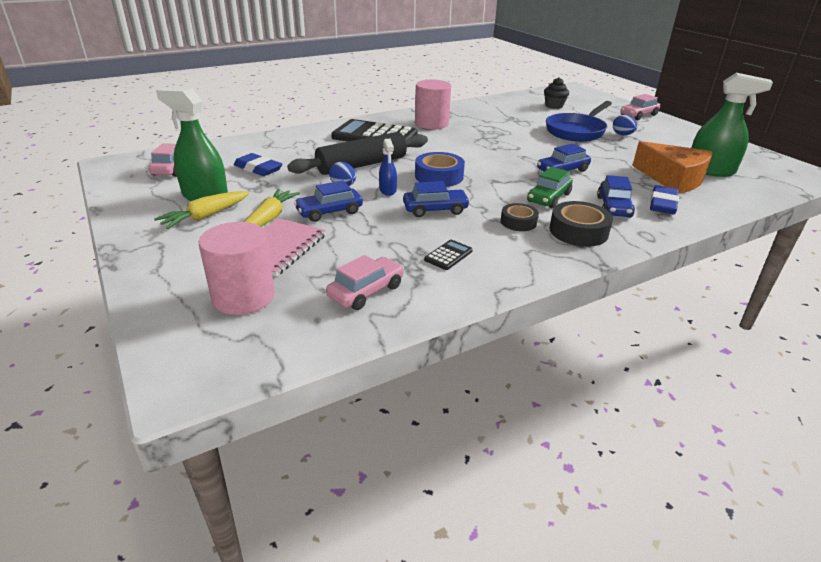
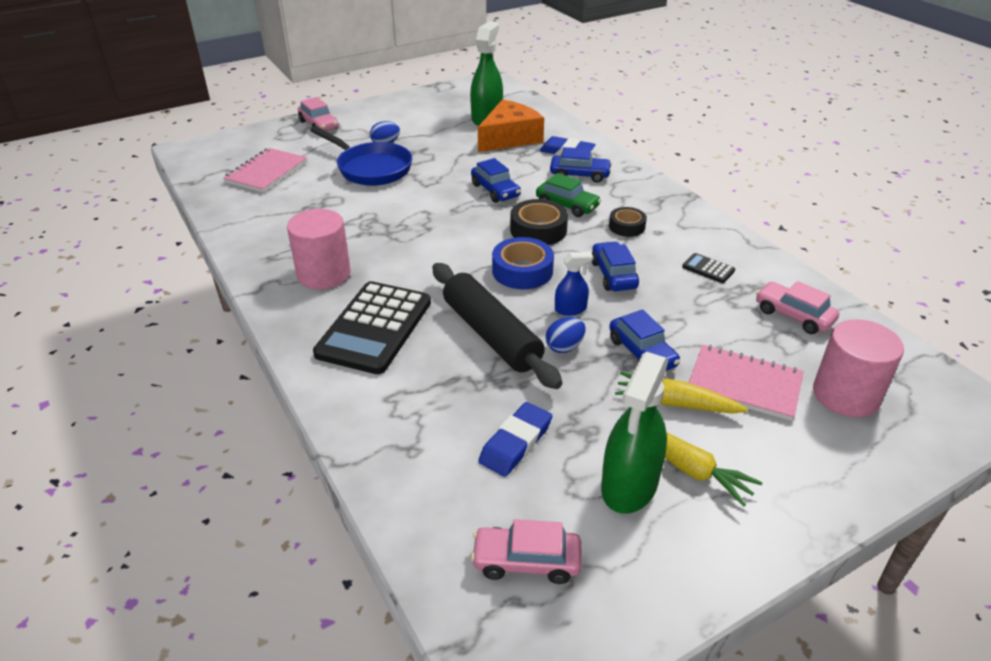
camera: 90 degrees left, 5 degrees up
black cupcake [544,77,569,109] -> pink notebook [223,148,307,193]
black tape [549,201,613,247] -> black tape moved to [510,199,568,245]

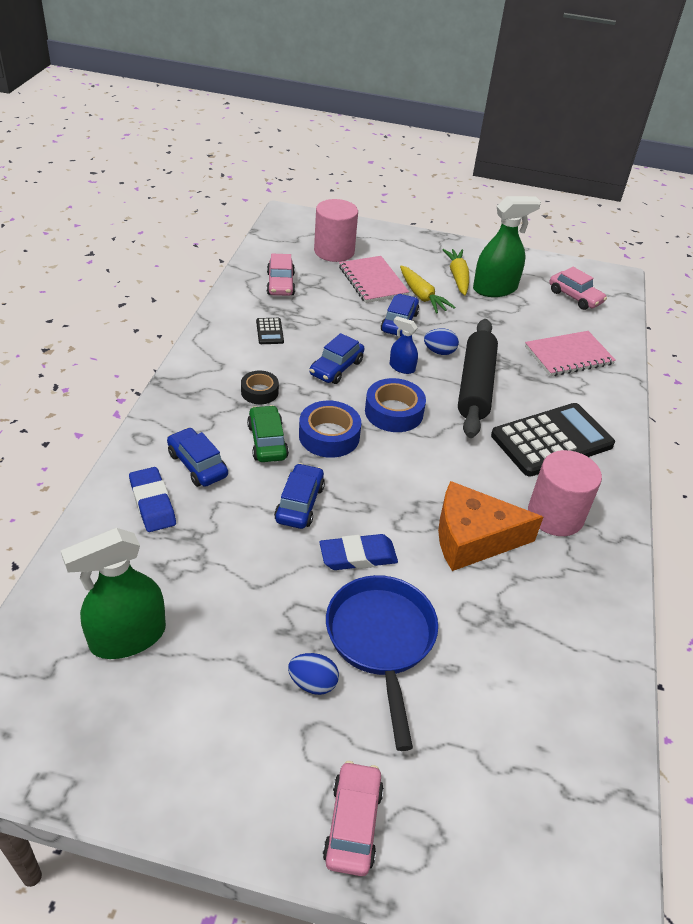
camera: 140 degrees left, 5 degrees up
pink notebook [223,148,307,193] -> pink notebook moved to [525,331,616,376]
orange cheese [478,99,544,152] -> orange cheese moved to [438,481,543,571]
blue eraser [478,402,552,477] -> blue eraser moved to [319,534,398,570]
black tape [510,199,568,245] -> blue tape [299,401,361,458]

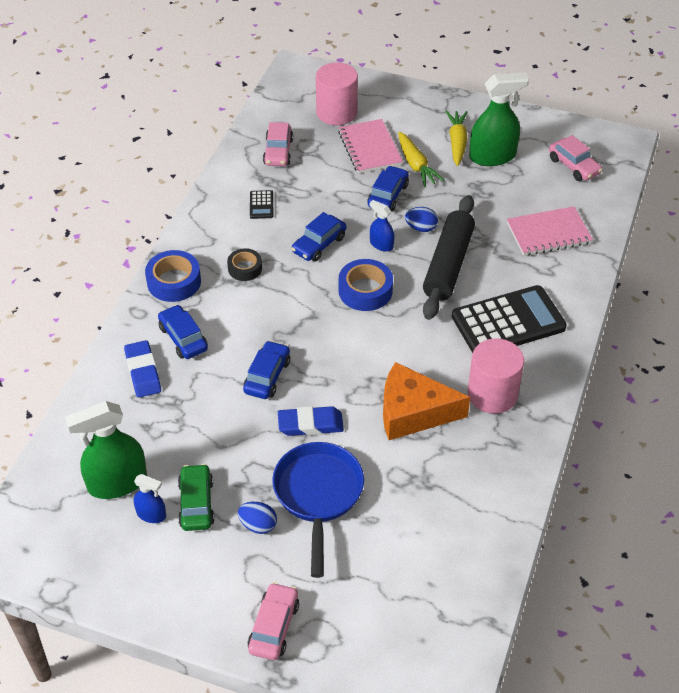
camera: 10 degrees right, 5 degrees up
green car [247,405,289,462] -> green car moved to [178,464,215,531]
blue tape [299,401,361,458] -> blue tape moved to [145,250,201,302]
none -> blue spray bottle [134,474,166,523]

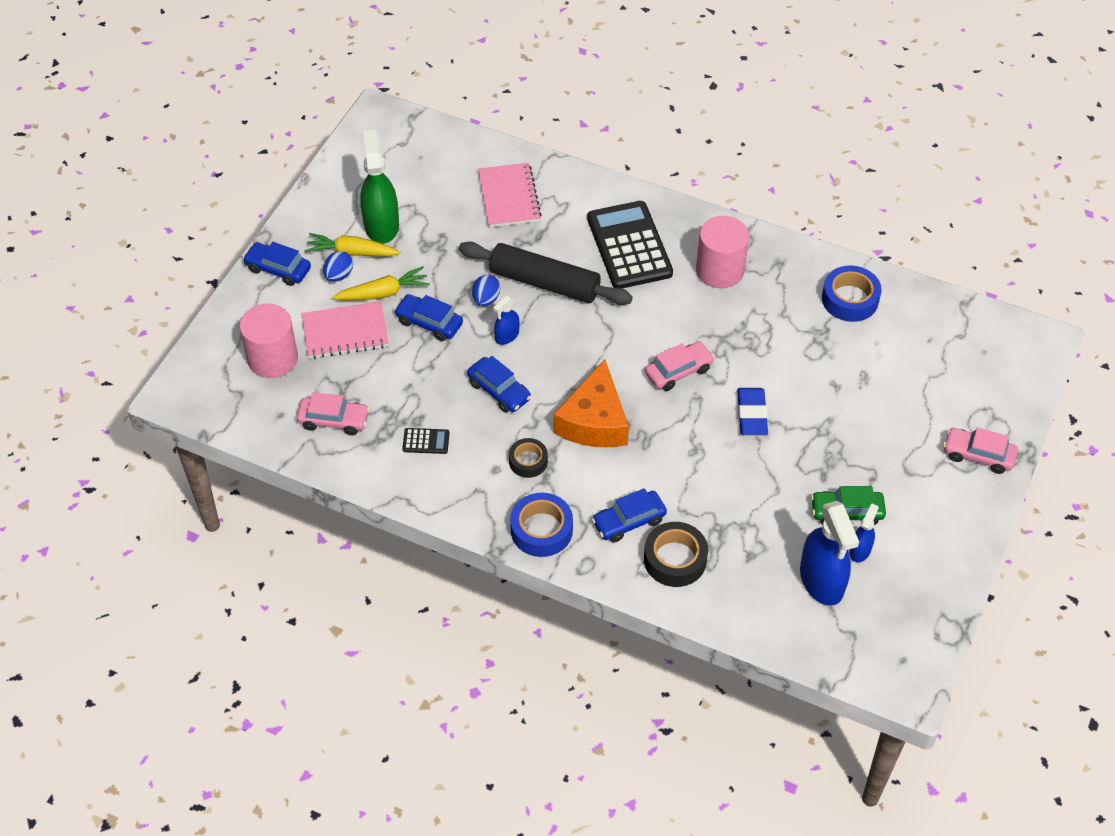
camera: 85 degrees left, 5 degrees up
green spray bottle [65,401,147,499] -> blue spray bottle [800,501,859,606]
blue eraser [124,340,161,398] -> black tape [644,522,708,587]
blue egg [238,502,277,534] -> blue egg moved to [323,251,353,282]
blue car [243,341,290,399] -> blue car moved to [243,242,311,286]
blue pan [272,442,364,578] -> none
blue tape [339,259,393,311] -> blue tape moved to [822,265,881,322]
orange cheese [383,362,470,440] -> orange cheese moved to [553,359,629,447]
pink car [549,135,603,181] -> pink car moved to [645,341,714,391]

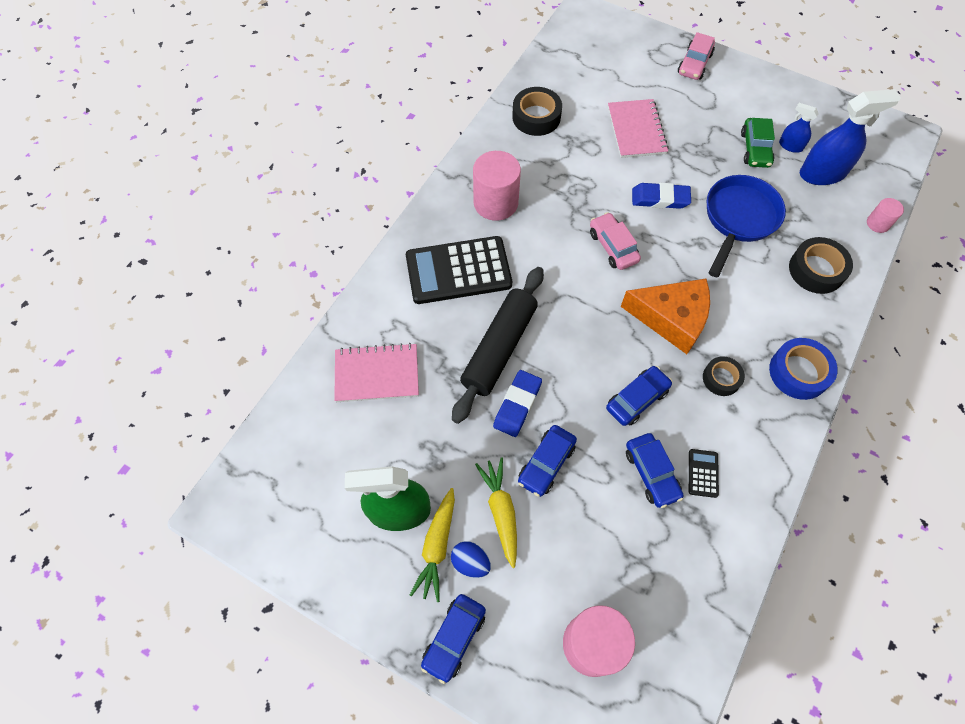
camera: 85 degrees left, 10 degrees up
pink car [297,392,370,435] -> none
pink notebook [301,301,389,359] -> pink notebook moved to [608,99,669,158]
blue egg [472,275,500,306] -> blue eraser [493,370,542,437]
blue spray bottle [493,295,519,345] -> none
blue car [592,488,667,542] -> blue car moved to [626,433,683,508]
blue tape [822,265,881,322] -> black tape [512,87,562,136]
none -> blue pan [707,175,786,277]
none -> pink cylinder [867,198,904,233]

